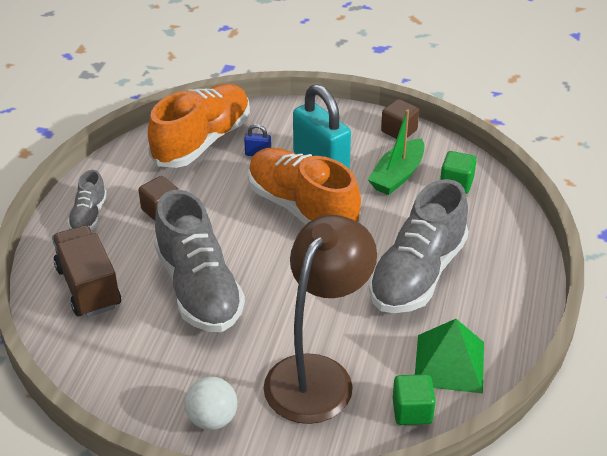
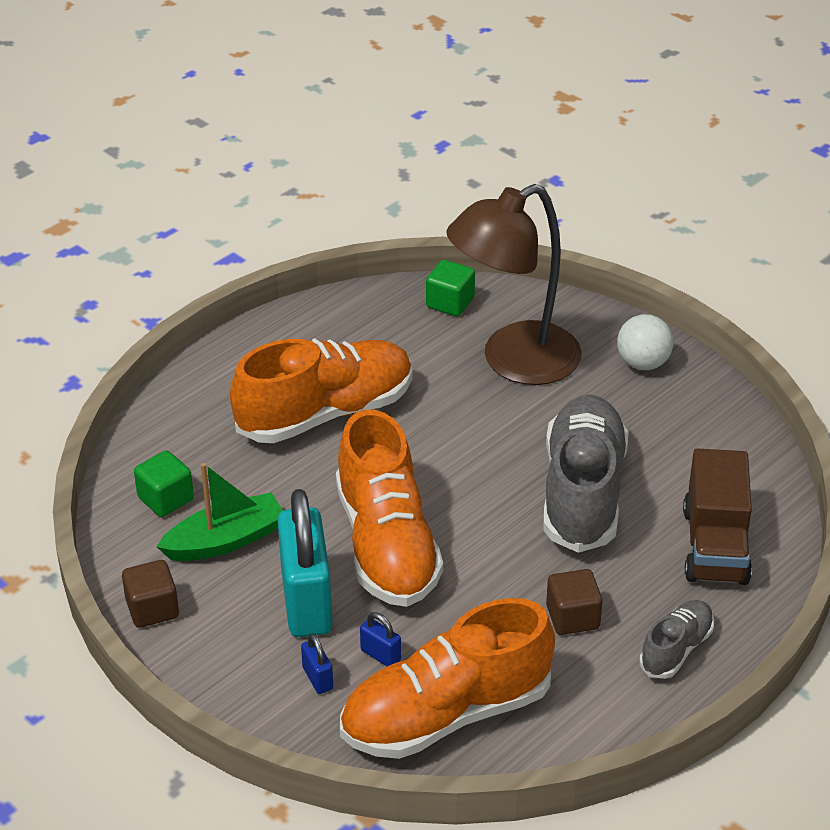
camera: 150 degrees left, 0 degrees up
grey shoe [369,179,469,313] -> orange shoe [230,338,413,443]
green pyramid [415,319,484,393] -> none
none -> blue padlock [301,633,333,694]

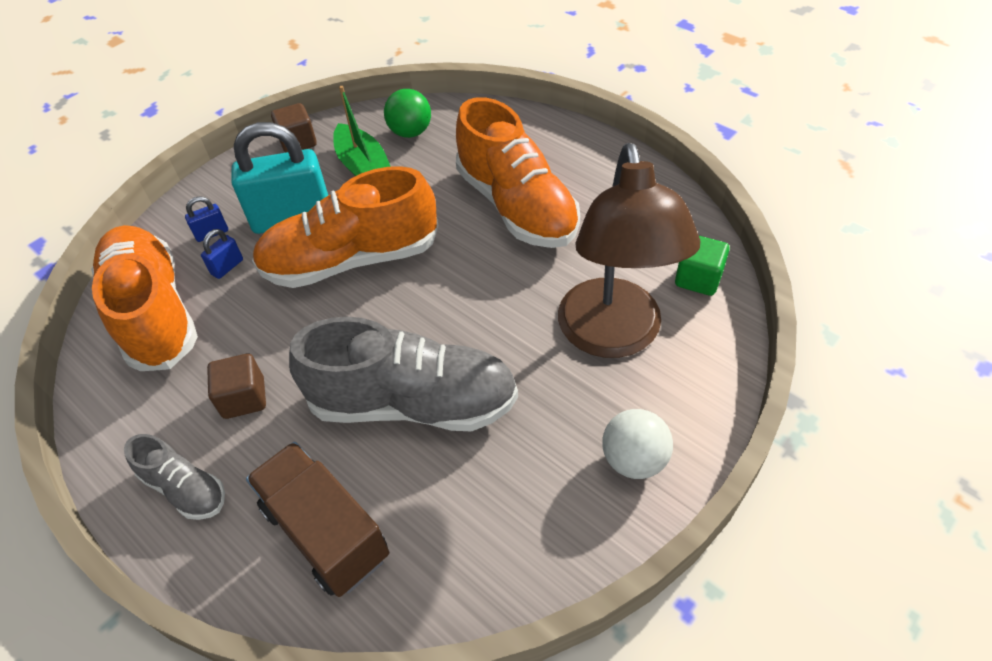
camera: 90 degrees right, 10 degrees up
green cube [134,450,194,517] -> green ball [384,89,431,138]
brown lamp [446,184,582,385] -> brown lamp turned 150 degrees counterclockwise [558,143,700,358]
brown truck [683,448,752,585] -> brown truck turned 45 degrees clockwise [246,442,389,597]

